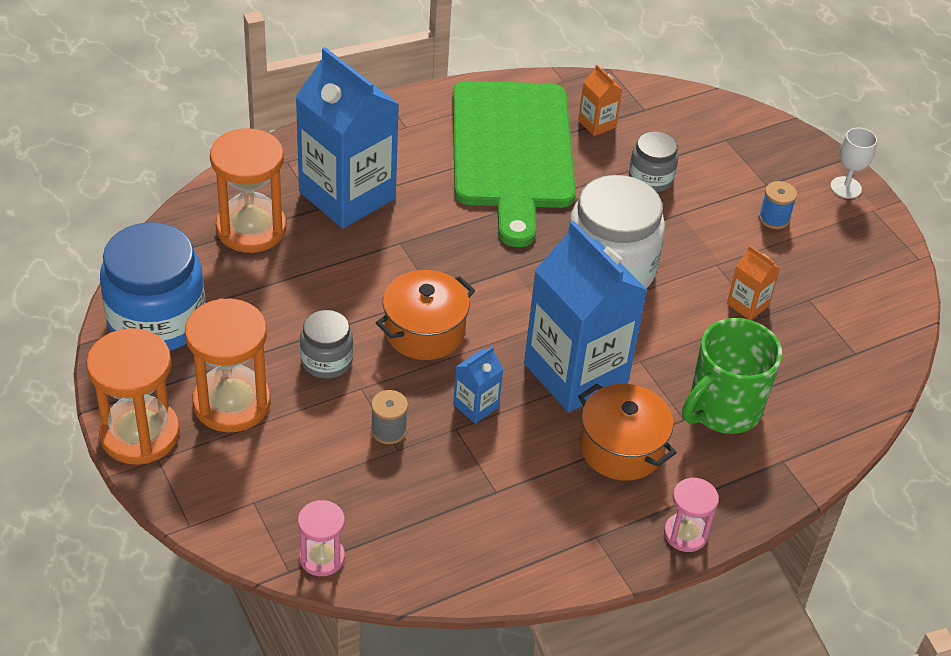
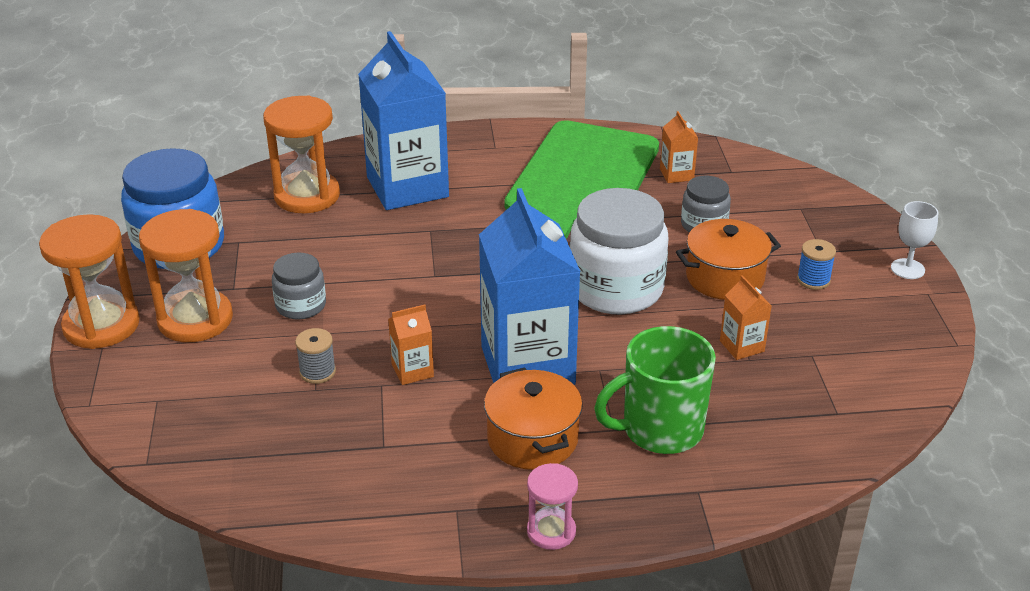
camera: 25 degrees right, 10 degrees down
pink hourglass [298,500,345,576] -> none
orange pot [376,270,475,360] -> orange pot moved to [676,219,781,300]
blue carton [453,346,504,424] -> orange carton [388,305,434,385]

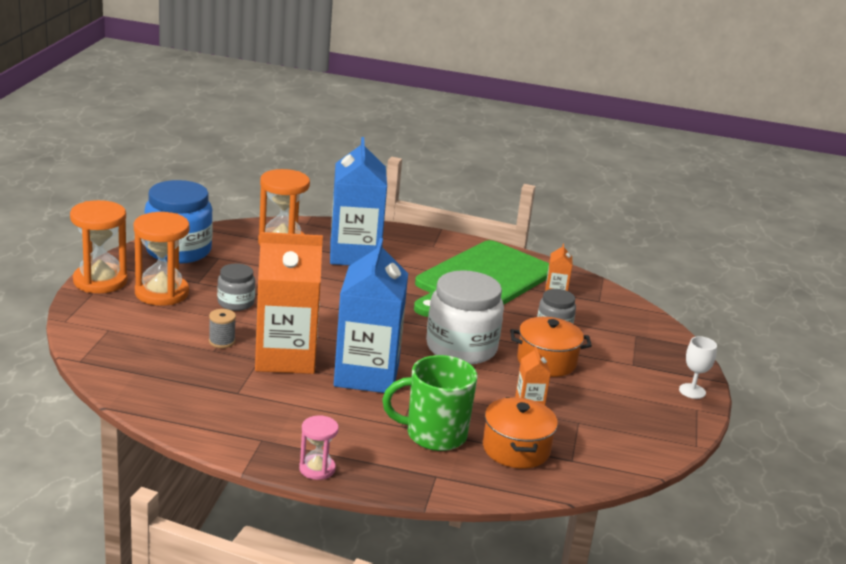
camera: 15 degrees right, 10 degrees down
orange carton [388,305,434,385] -> orange carton [255,232,323,374], size x2.36
orange pot [484,367,583,470] -> orange pot moved to [483,397,558,468]
blue spool [797,239,836,290] -> none

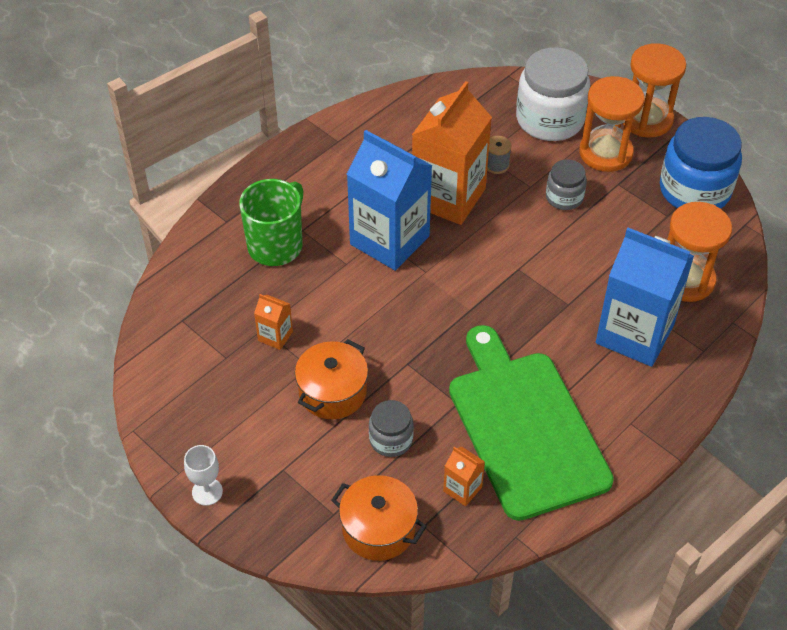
camera: 125 degrees right, 25 degrees up
pink hourglass [299,416,339,480] -> none
white jar [426,270,504,364] -> white jar moved to [516,47,590,141]
orange pot [483,397,558,468] -> orange pot moved to [331,475,427,561]

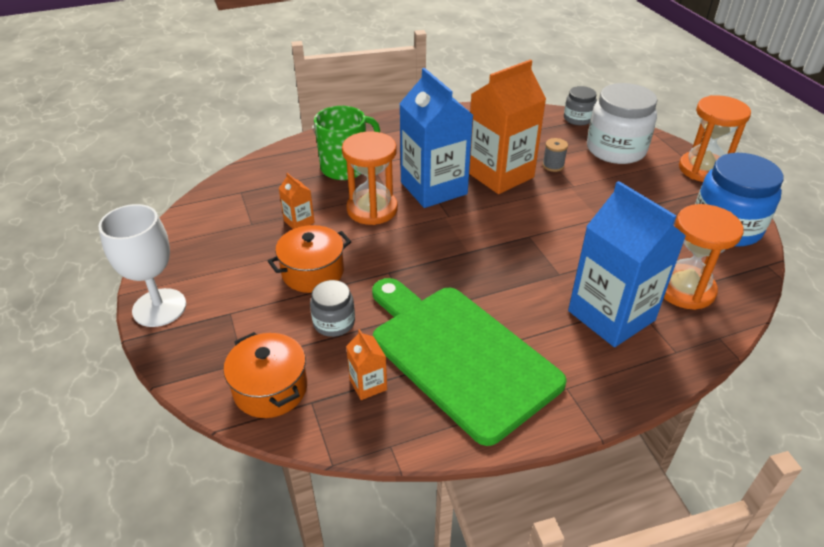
camera: 25 degrees right, 10 degrees down
white goblet [184,445,223,506] -> white goblet [99,204,186,327], size x1.84
green cutting board [449,325,614,521] -> green cutting board turned 45 degrees counterclockwise [372,278,567,446]
grey jar [546,159,587,210] -> grey jar moved to [564,86,597,125]
orange hourglass [579,76,644,172] -> orange hourglass moved to [342,131,398,225]

